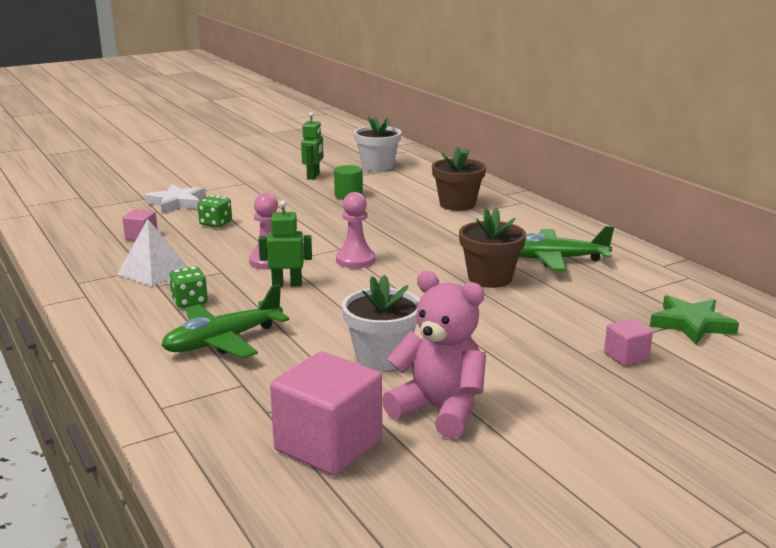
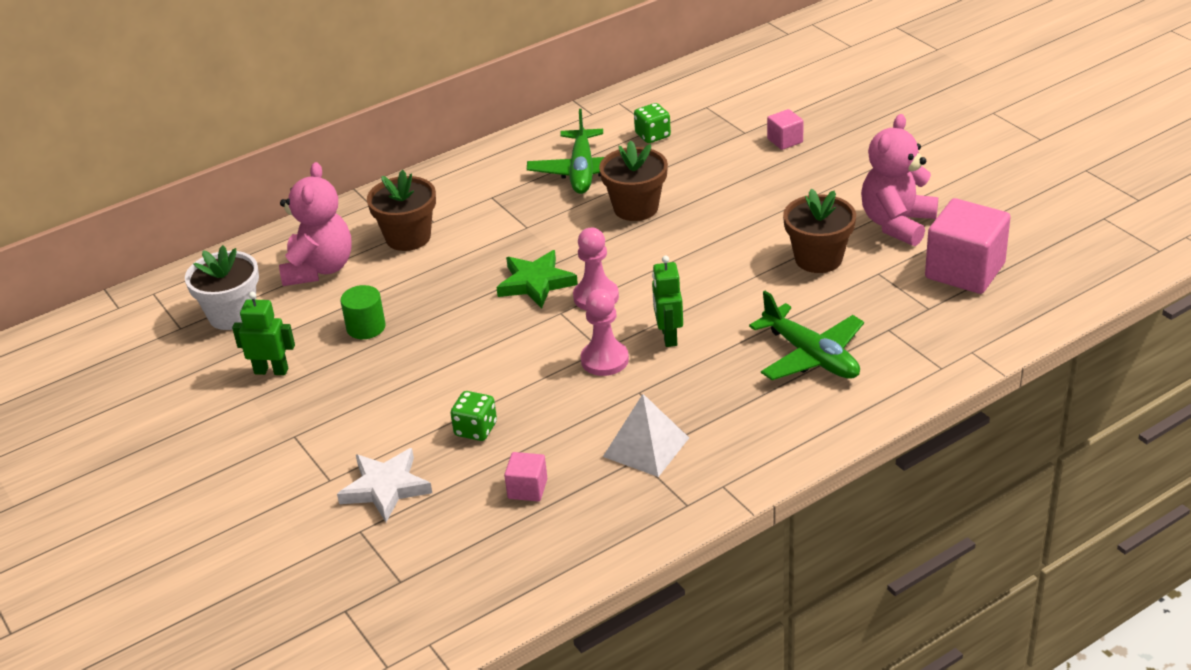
camera: 90 degrees left, 15 degrees up
green dice [169,266,208,308] -> green dice moved to [634,103,671,143]
white flower pot [342,274,420,370] -> brown flower pot [783,189,856,273]
green star [650,295,739,344] -> green star moved to [496,250,578,308]
none -> pink teddy bear [279,162,352,286]

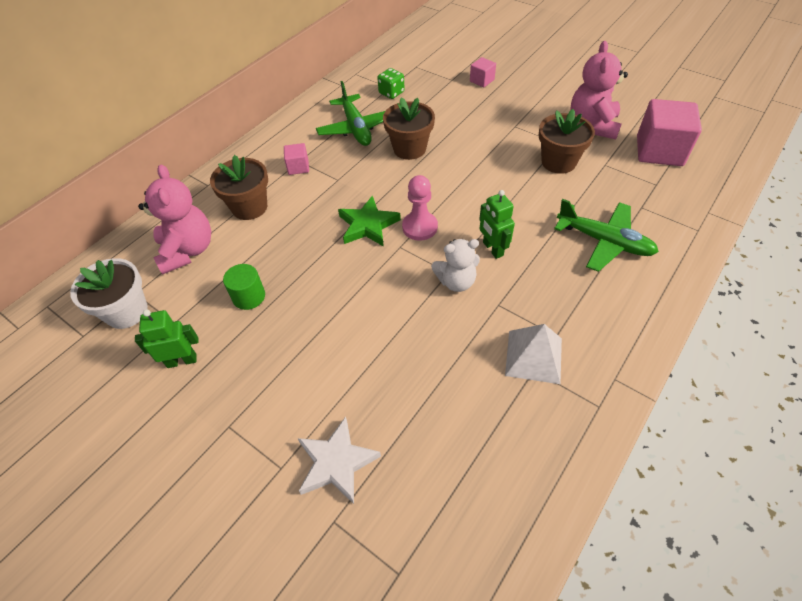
camera: 20 degrees left, 15 degrees up
green dice [450,391,497,441] -> none
pink cube [504,452,548,502] -> pink cube moved to [284,143,309,175]
pink pawn [581,289,629,376] -> white teddy bear [431,239,480,292]

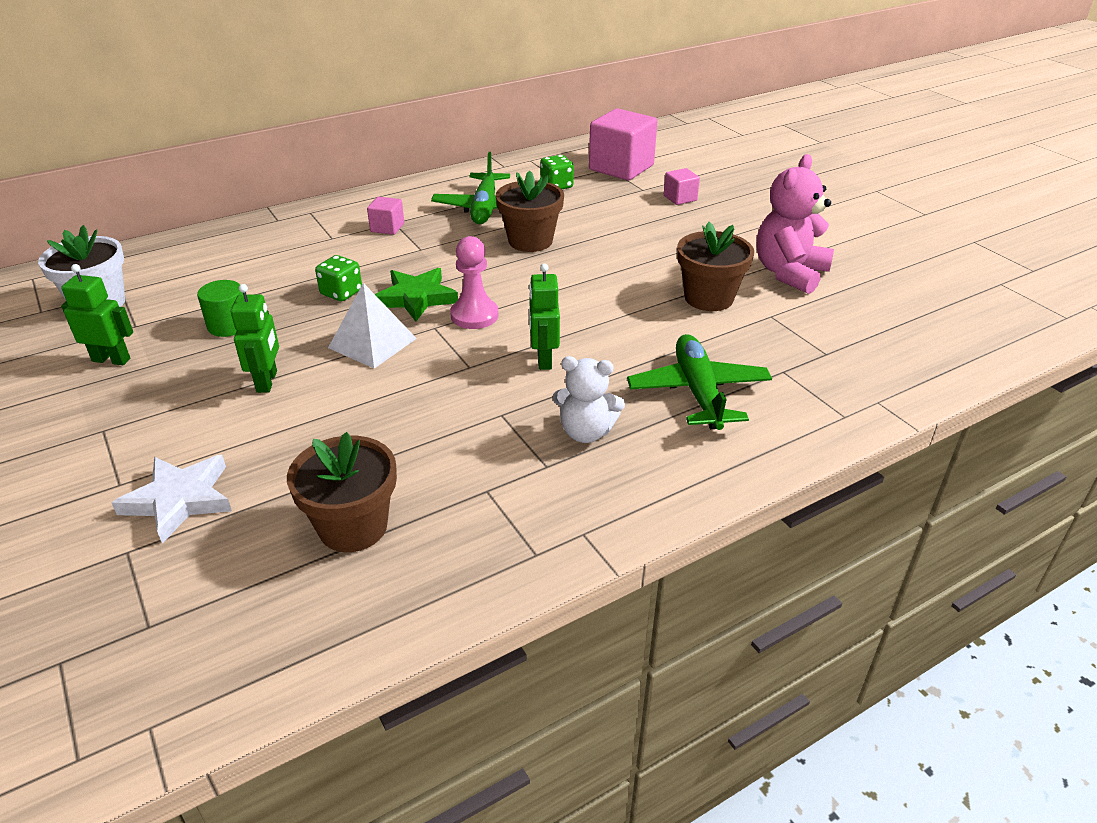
camera: 20 degrees right, 15 degrees down
pink teddy bear [138,164,211,274] -> none
brown flower pot [210,155,268,220] -> brown flower pot moved to [287,432,397,552]
white teddy bear [431,239,480,292] -> white teddy bear moved to [552,356,625,443]
white pyramid [505,324,562,384] -> white pyramid moved to [328,283,417,368]
green plane [554,199,659,272] -> green plane turned 150 degrees counterclockwise [627,334,772,430]
pink cube [637,99,702,166] -> pink cube moved to [589,108,657,180]
none -> green robot [231,284,279,393]
none -> green dice [315,255,362,301]

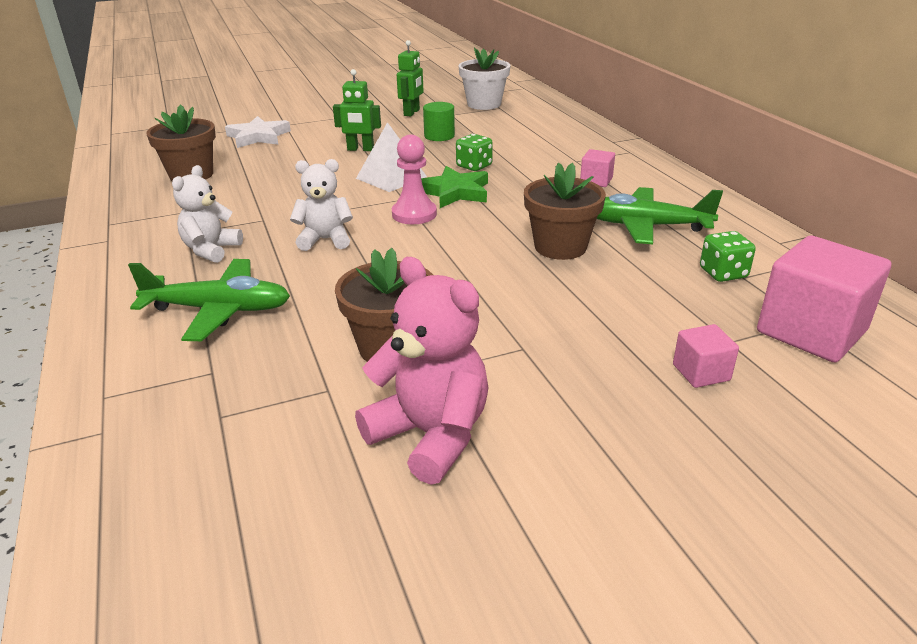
camera: 100 degrees right, 5 degrees down
green robot [529,263,560,370] -> white teddy bear [290,159,353,251]

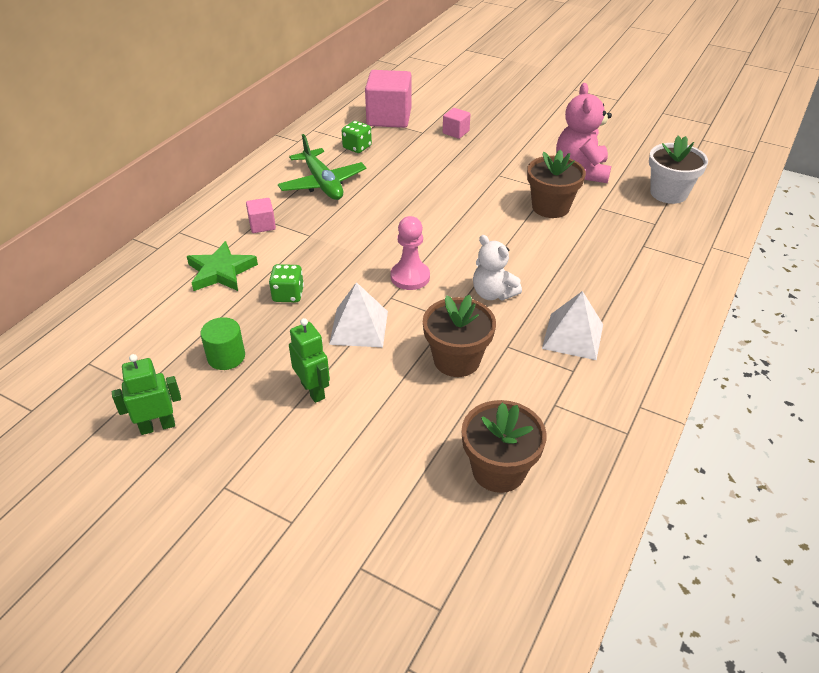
camera: 130 degrees left, 10 degrees up
green plane [128,259,290,341] -> none
white teddy bear [172,165,243,263] -> white pyramid [542,291,603,360]
white star [225,116,291,148] -> none
green star [421,166,488,208] -> green star moved to [187,241,258,291]
white flower pot [458,47,510,110] -> white flower pot moved to [649,135,708,204]
brown flower pot [524,163,606,260] -> brown flower pot moved to [423,294,496,377]

